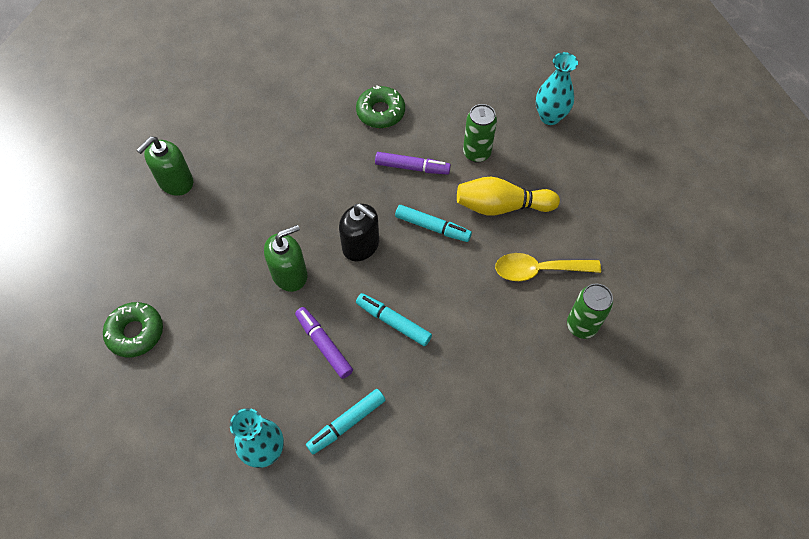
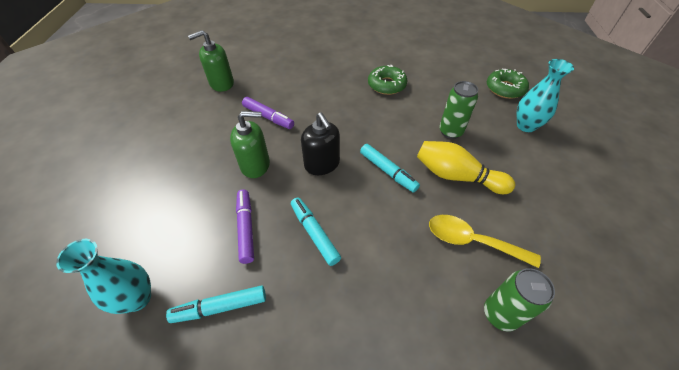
camera: 25 degrees right, 10 degrees down
green donut [103,302,163,358] -> green donut moved to [487,69,529,99]
purple marker [375,152,451,175] -> purple marker moved to [242,97,294,129]

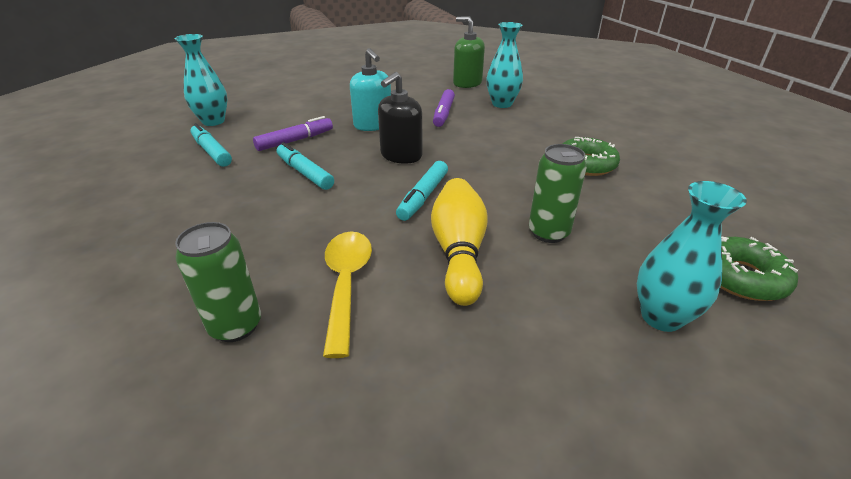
camera: 65 degrees right, 15 degrees down
green soap dispenser [230,111,270,178] -> turquoise soap dispenser [350,48,391,131]
turquoise marker [291,197,341,266] -> turquoise marker turned 75 degrees counterclockwise [277,142,334,190]
none -> turquoise vase [487,22,523,108]

